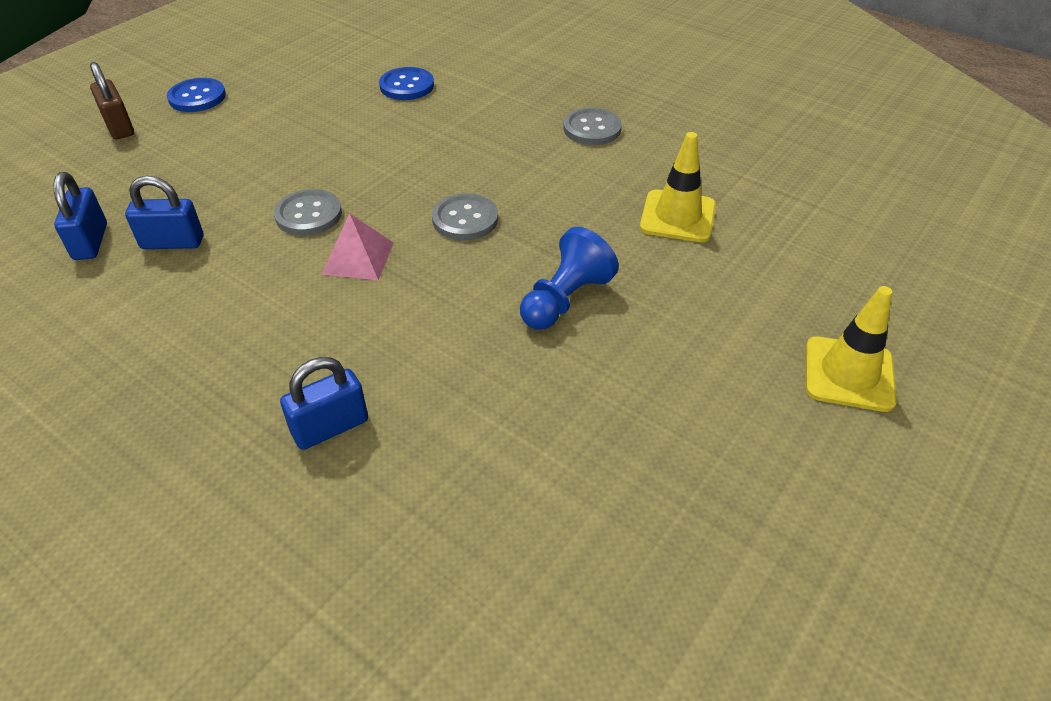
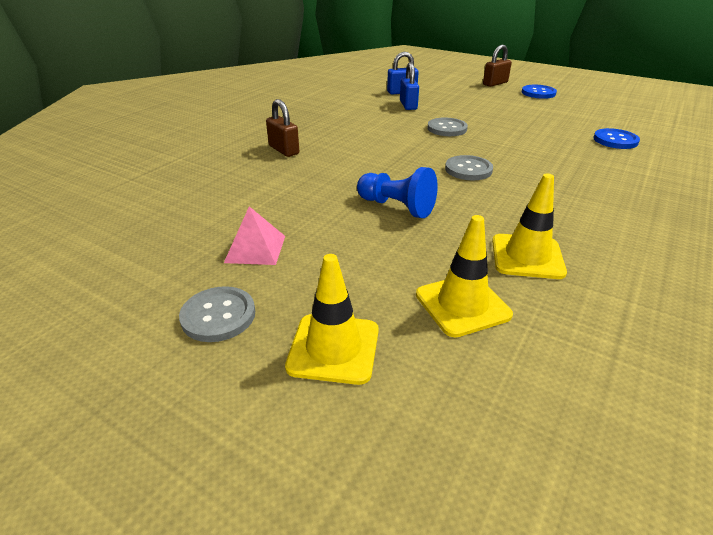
camera: 85 degrees right, 10 degrees down
blue padlock [280,357,368,450] -> brown padlock [266,99,299,157]
pink pyramid [321,213,394,280] -> pink pyramid moved to [224,206,285,265]
grey button [563,108,622,145] -> grey button moved to [179,286,255,342]
none -> yellow traffic cone [416,215,513,338]

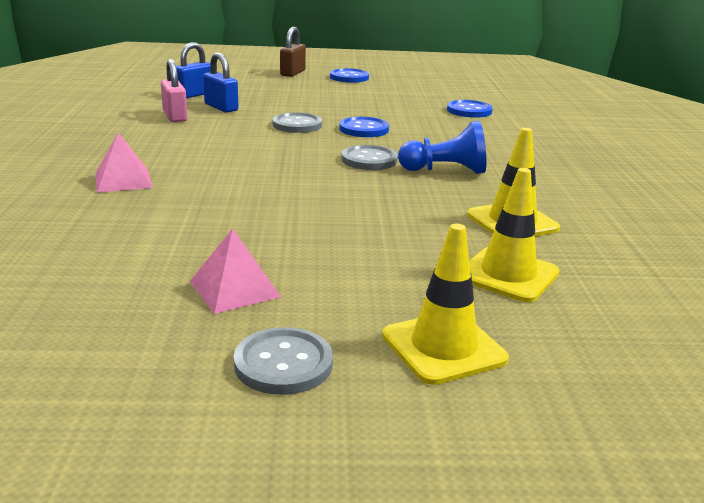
camera: 35 degrees left, 10 degrees down
brown padlock [266,99,299,157] -> pink pyramid [95,133,153,193]
blue pawn [357,167,438,218] -> blue pawn moved to [398,121,486,174]
none -> pink padlock [161,59,188,122]
none -> blue button [339,117,389,137]

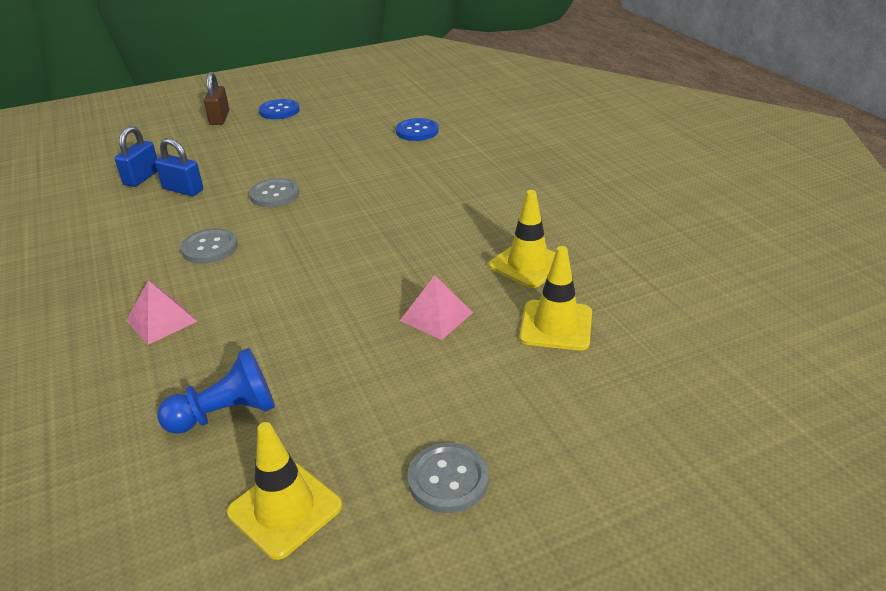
camera: 20 degrees left, 10 degrees up
pink padlock [161,59,188,122] -> none
pink pyramid [190,228,281,314] -> pink pyramid moved to [400,275,473,340]
blue button [339,117,389,137] -> none
grey button [341,145,398,170] -> grey button moved to [180,228,238,264]
yellow traffic cone [382,224,509,385] -> yellow traffic cone moved to [227,422,342,560]
blue pawn [398,121,486,174] -> blue pawn moved to [157,348,275,434]

